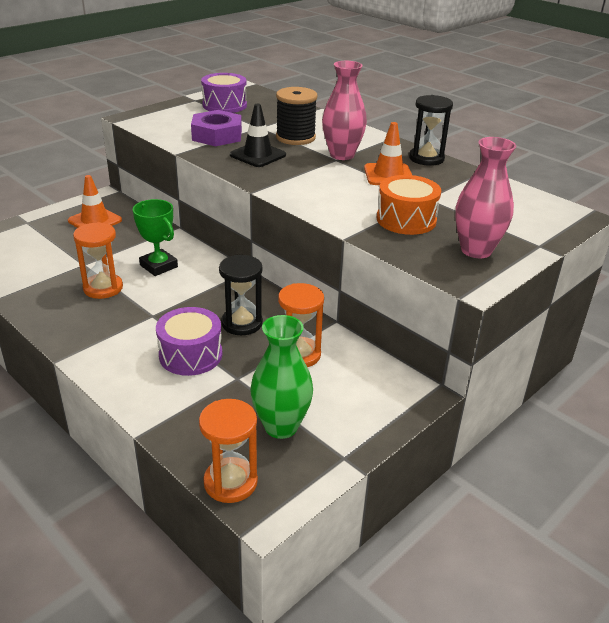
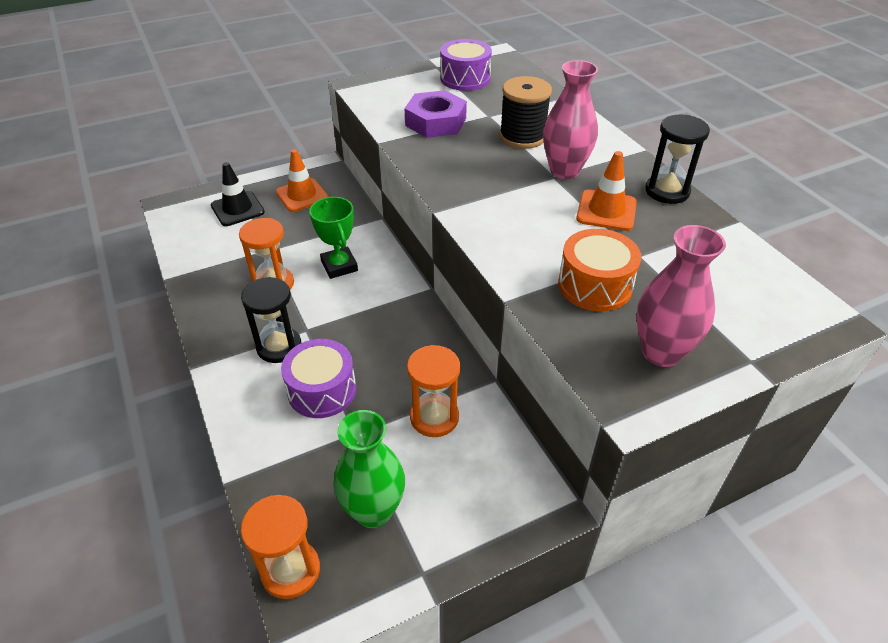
camera: 20 degrees right, 10 degrees up
black hourglass [219,255,263,335] -> black hourglass moved to [241,277,301,363]
black traffic cone [230,104,286,167] -> black traffic cone moved to [211,162,265,226]

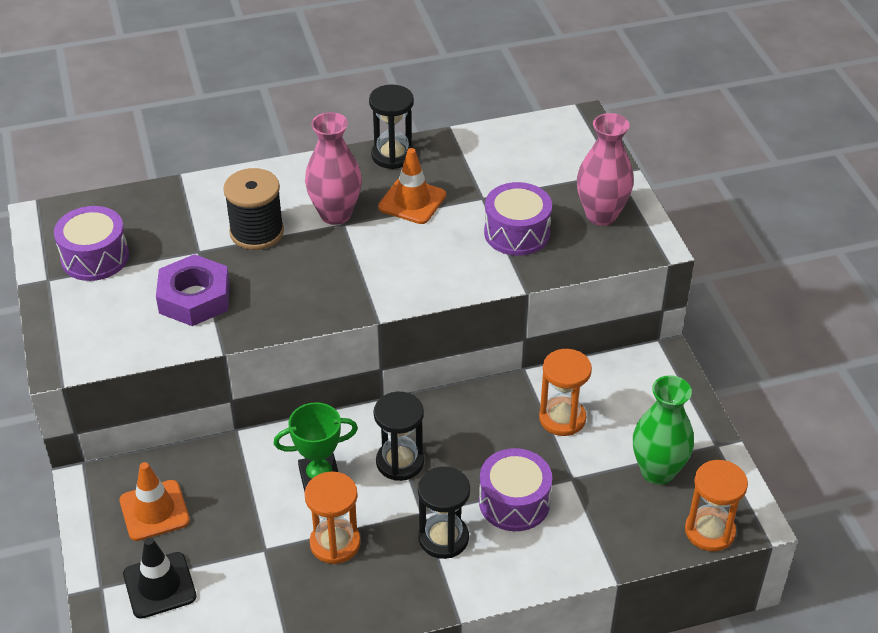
camera: 80 degrees left, 0 degrees up
orange drum [558,229,641,311] -> purple drum [484,182,552,256]
none -> black hourglass [374,392,424,481]

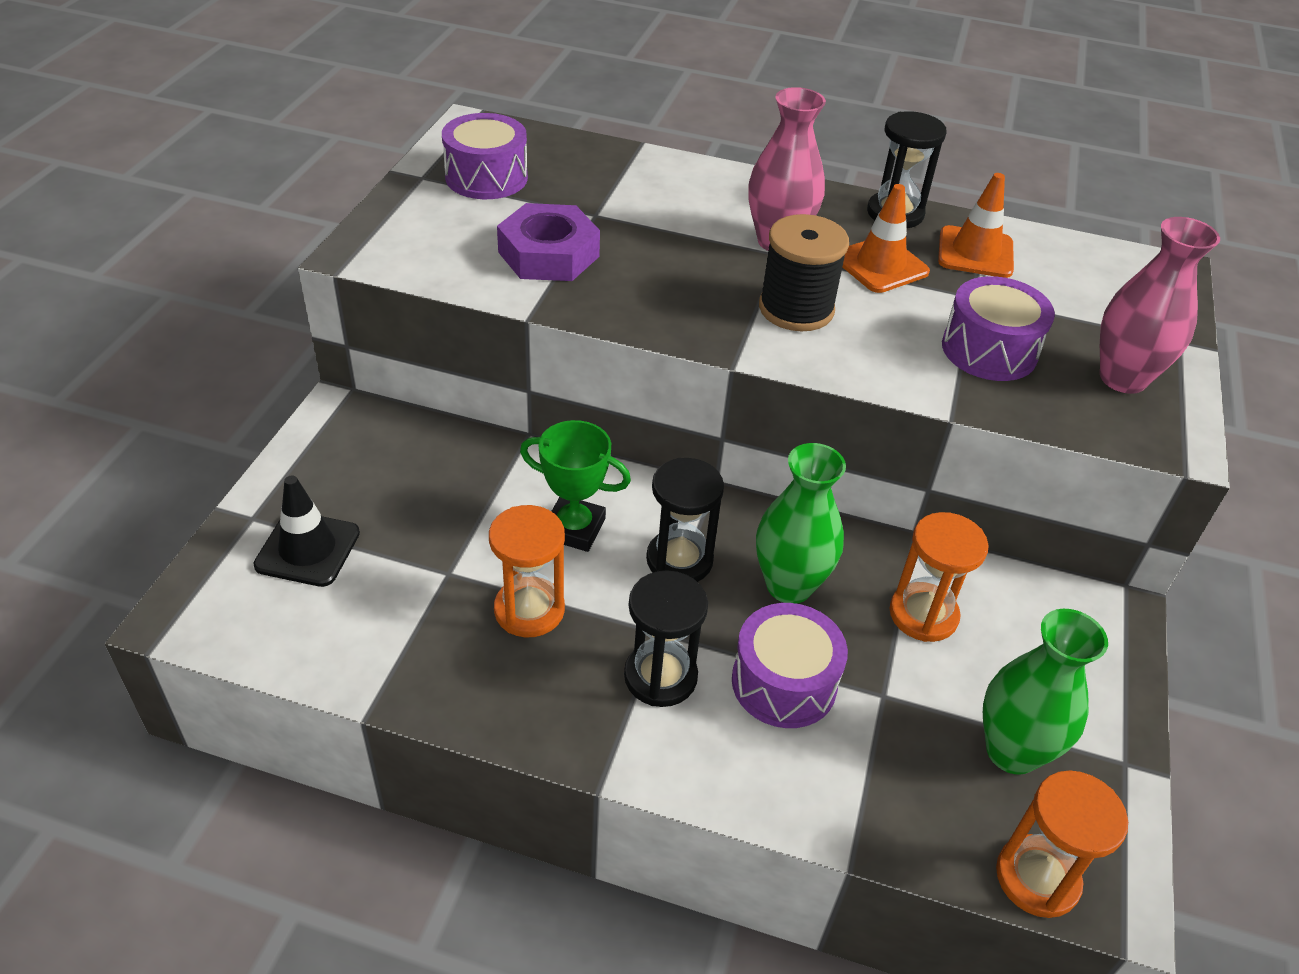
camera: 30 degrees right, 0 degrees up
orange traffic cone [119,462,190,541] -> orange traffic cone moved to [938,173,1014,278]
black spool [223,168,284,250] -> black spool moved to [759,214,849,331]
none -> green vase [756,443,846,604]

